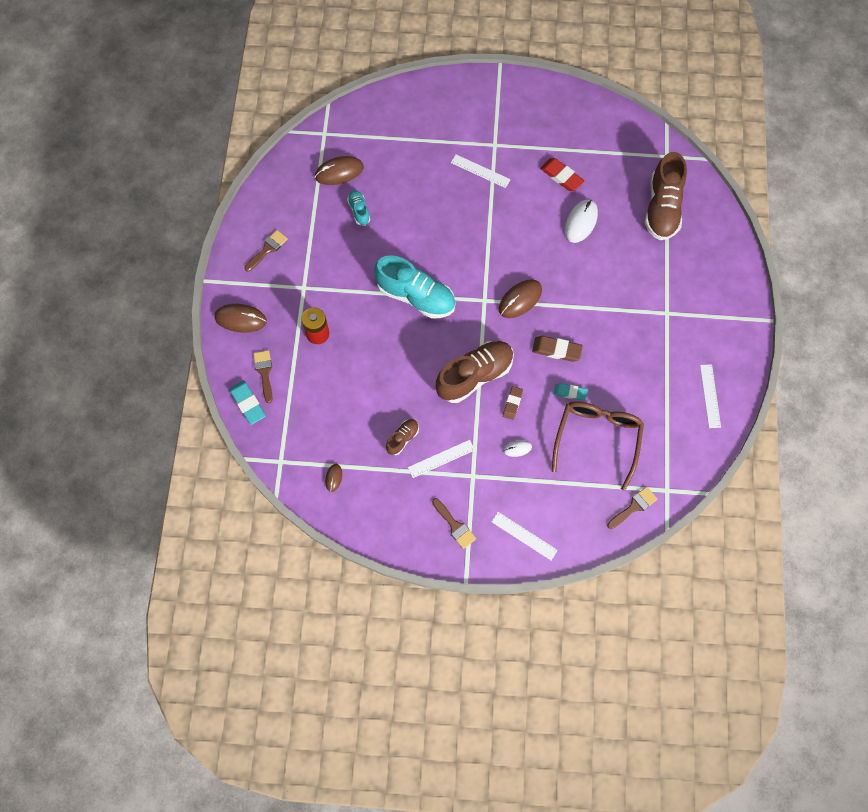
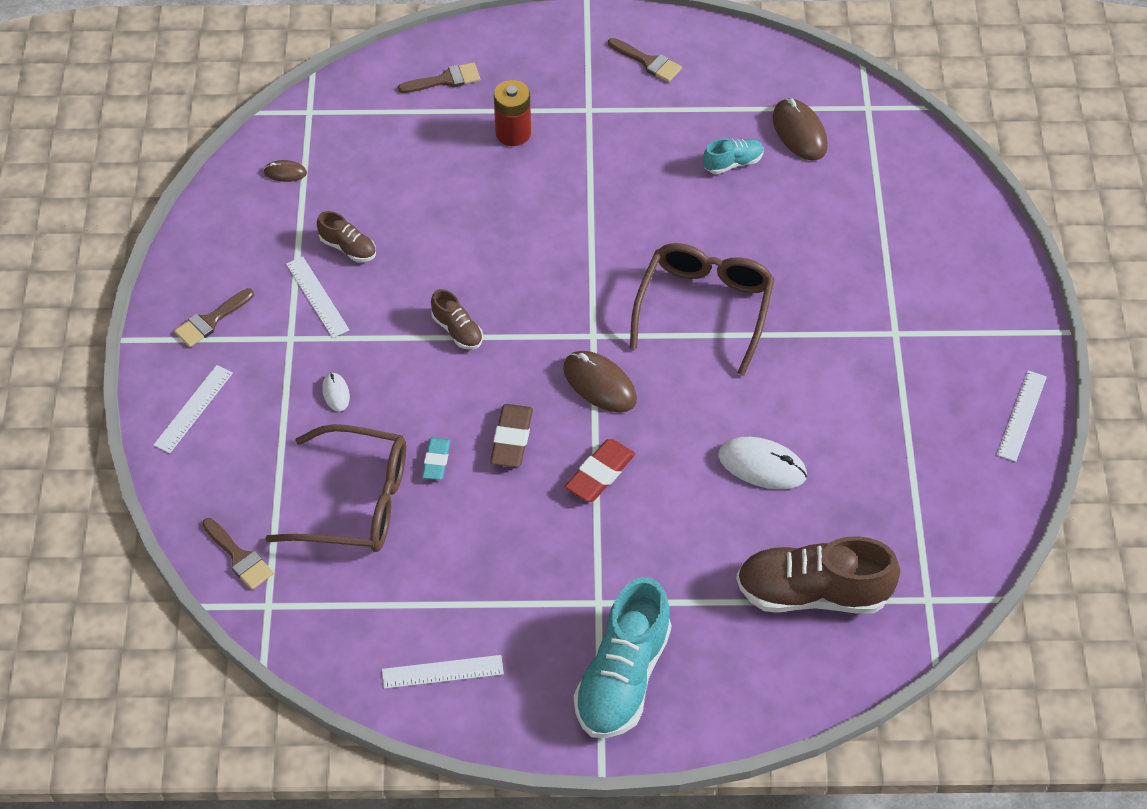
camera: 85 degrees right, 15 degrees down
brown mouse [214,304,267,333] -> none
turquoise eraser [229,381,266,425] -> none
turquoise shoe [374,255,456,318] -> turquoise shoe moved to [574,577,671,738]
brown shoe [436,341,514,403] -> brown shoe [431,289,483,350], size x0.48
white ruler [451,154,511,188] -> white ruler moved to [997,370,1047,462]
brown eraser [503,386,523,420] -> none
red eraser [540,158,584,191] -> red eraser moved to [565,439,635,502]
none -> brown glasses [630,243,775,376]

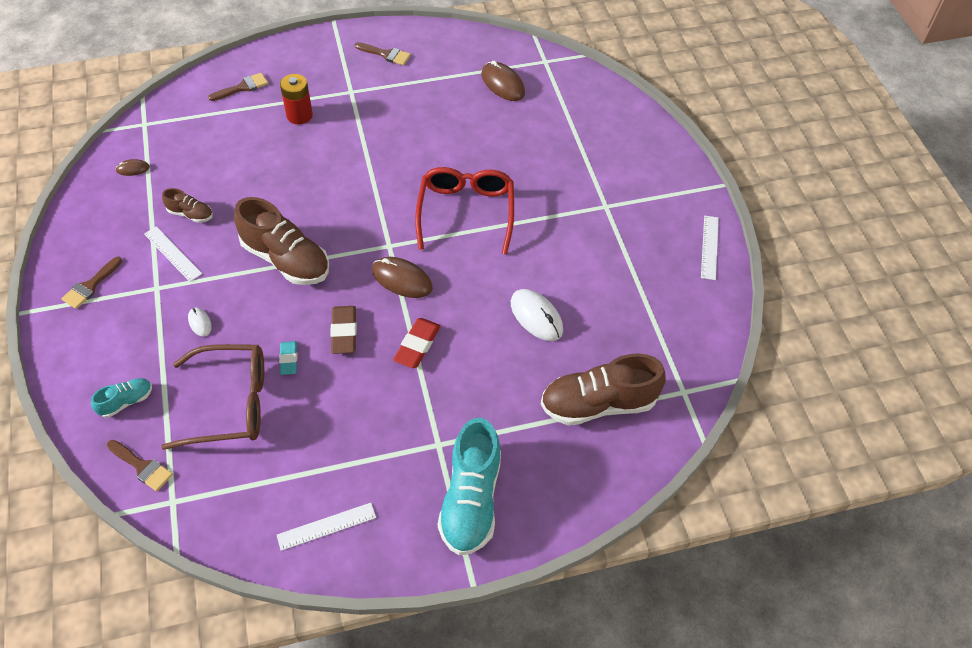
camera: 15 degrees left, 0 degrees up
white ruler [153,365,233,454] -> none
brown shoe [431,289,483,350] -> brown shoe [234,197,329,285], size x2.08
brown glasses [630,243,775,376] -> red glasses [415,167,514,255]
turquoise shoe [703,138,764,174] -> turquoise shoe moved to [91,378,152,418]
white mouse [718,437,807,489] -> white mouse turned 45 degrees clockwise [511,289,563,341]

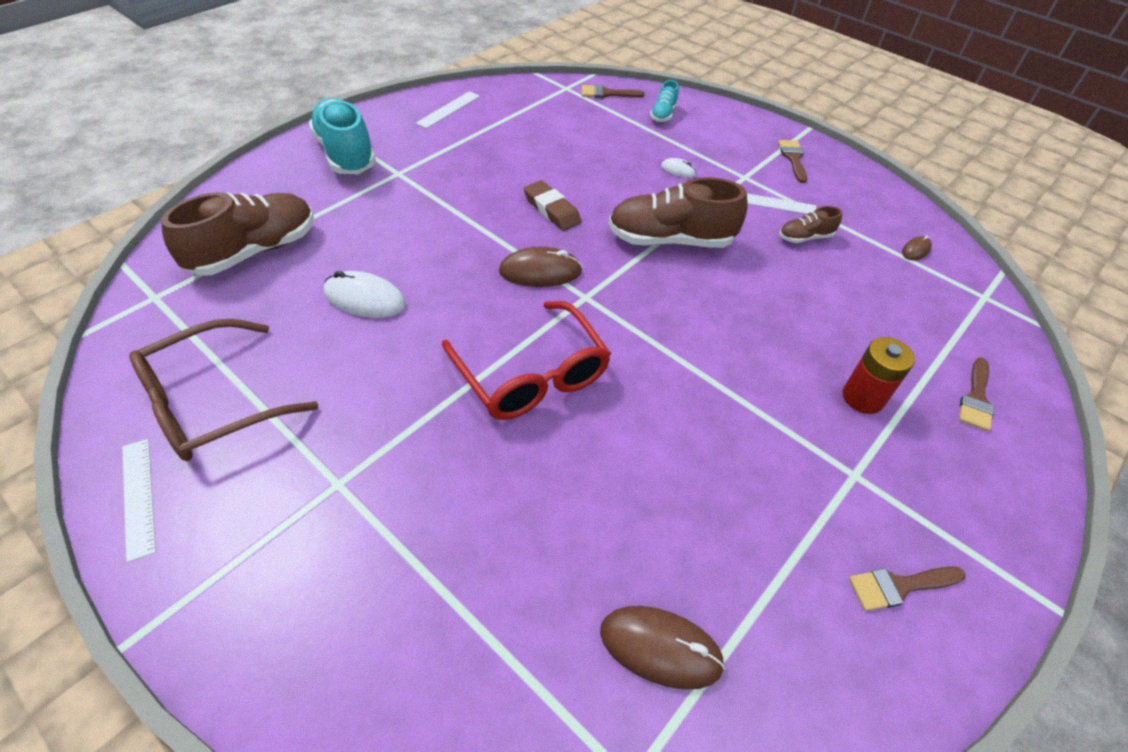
camera: 145 degrees right, 5 degrees down
brown glasses [161,344,264,450] -> brown glasses moved to [129,319,318,461]
turquoise eraser [279,341,297,375] -> none
red eraser [393,318,441,368] -> none

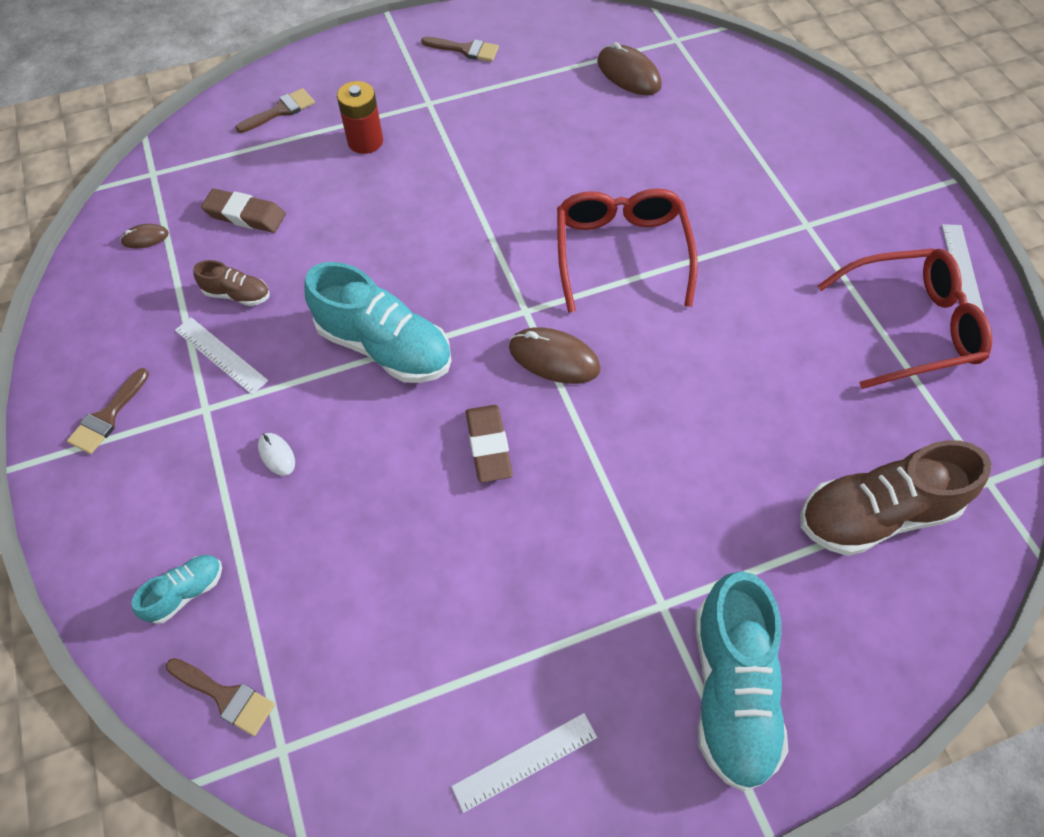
camera: 150 degrees left, 10 degrees up
brown glasses [129,319,318,461] -> red glasses [817,248,992,389]
white mouse [324,271,406,318] -> none
brown shoe [608,177,748,248] -> turquoise shoe [304,262,451,383]
none -> brown eraser [201,189,286,233]

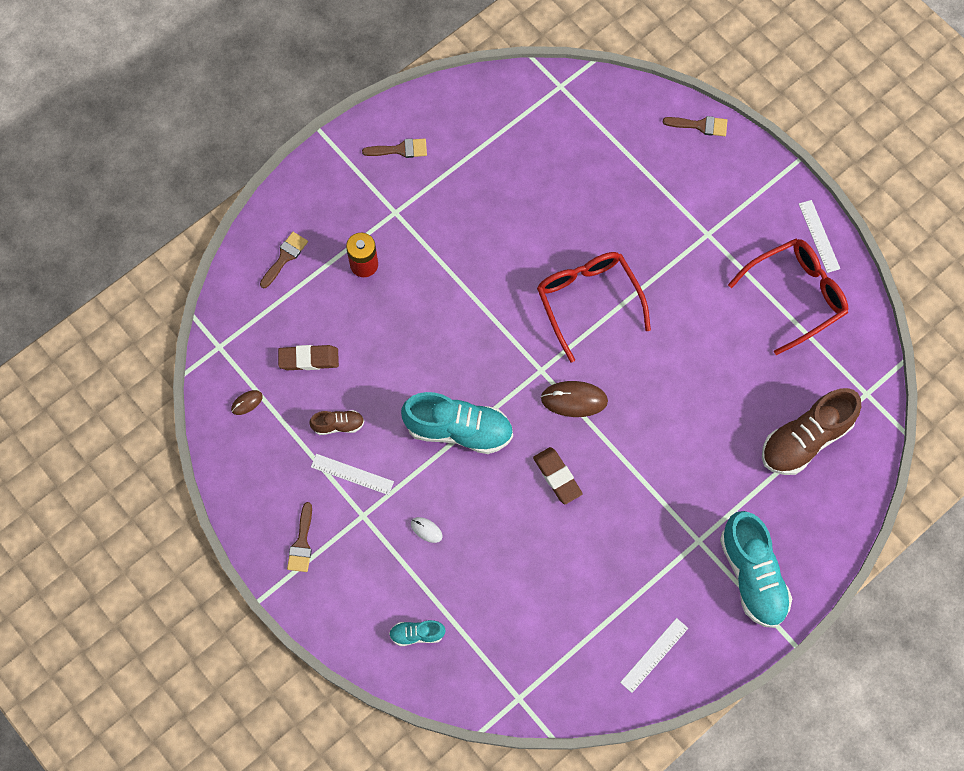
camera: 20 degrees left, 10 degrees up
turquoise shoe [132,555,222,624] -> turquoise shoe turned 120 degrees counterclockwise [389,620,445,646]
brown brush [166,658,275,736] -> brown brush moved to [663,116,727,136]
brown mouse [597,42,662,95] -> none

